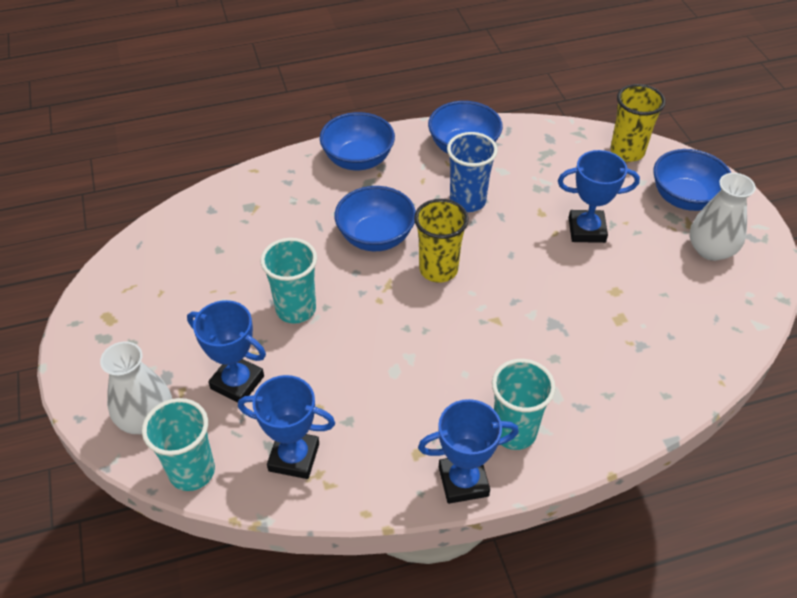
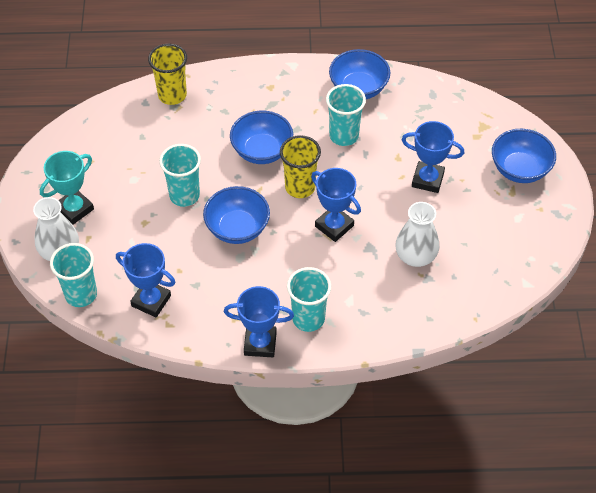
camera: 15 degrees right, 5 degrees up
blue trophy [187,300,266,402] -> blue trophy moved to [311,168,361,242]
blue bowl [320,112,395,170] -> blue bowl moved to [203,186,270,244]
blue cup [447,132,498,212] -> turquoise cup [326,84,366,146]
yellow cup [610,84,666,162] -> yellow cup moved to [148,44,187,105]
white vase [690,173,756,261] -> white vase moved to [395,202,439,267]
none -> turquoise trophy [40,151,94,225]

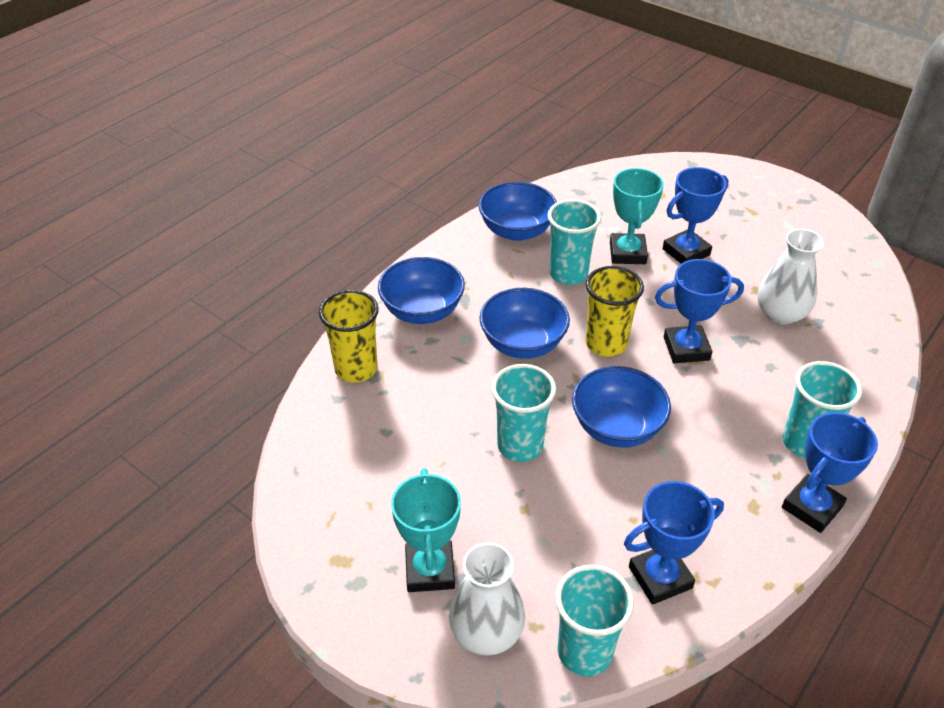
camera: 50 degrees left, 10 degrees down
blue bowl [492,129,556,183] -> blue bowl moved to [378,257,465,324]
none -> turquoise trophy [610,168,664,264]

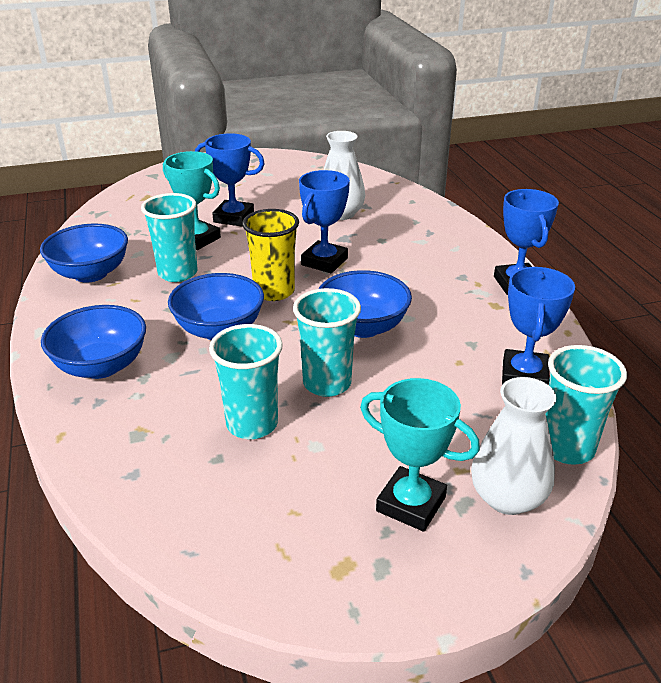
camera: 55 degrees left, 10 degrees down
yellow cup [319,290,379,382] -> none
blue trophy [663,167,729,264] -> blue trophy turned 75 degrees counterclockwise [195,133,265,226]
turquoise cup [782,361,862,458] -> turquoise cup moved to [209,324,283,439]

